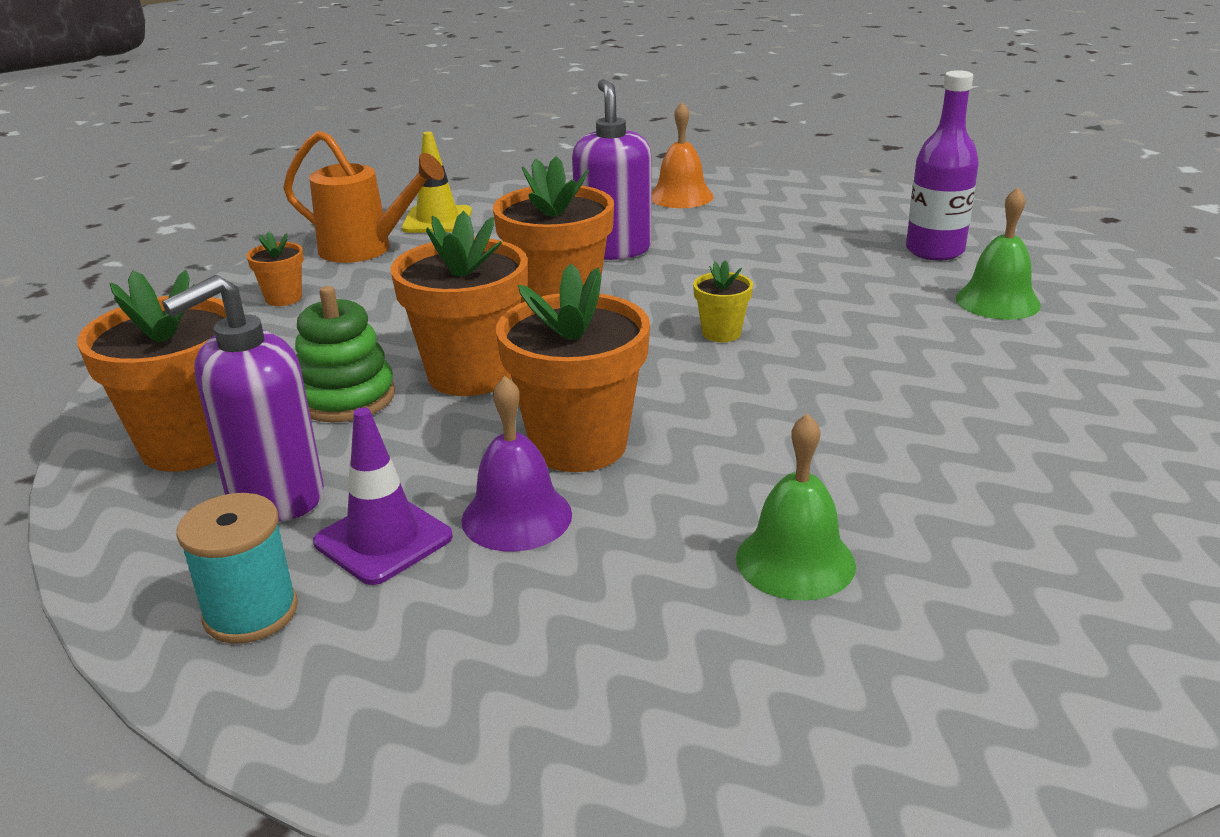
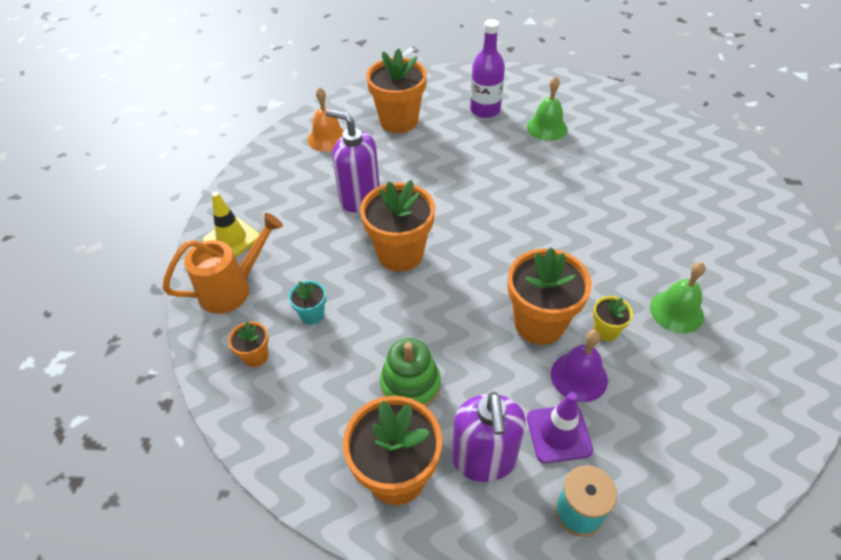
camera: 50 degrees left, 20 degrees up
orange flower pot [391,211,528,396] -> orange flower pot moved to [366,48,427,133]
yellow flower pot [693,261,753,342] -> yellow flower pot moved to [593,296,633,341]
none -> turquoise flower pot [289,281,326,325]

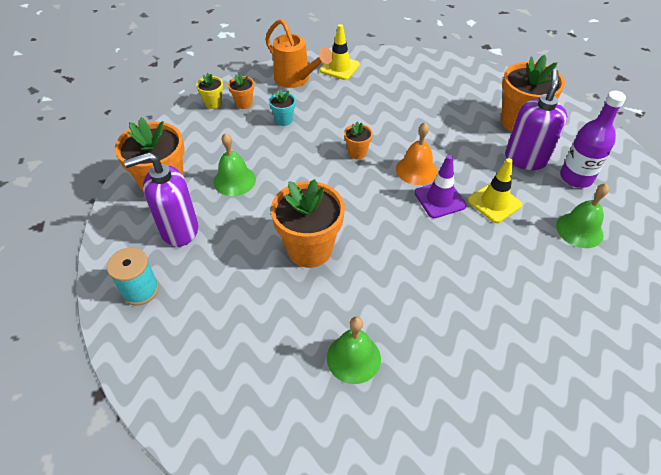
camera: 75 degrees right, 0 degrees up
orange bell [308,87,345,152] -> orange bell moved to [396,122,438,185]
purple soap dispenser [326,109,380,212] -> purple soap dispenser moved to [505,69,568,170]
orange flower pot [360,180,435,272] -> orange flower pot [344,122,373,159], size x0.48
green stacking toy [380,338,441,407] -> green bell [214,133,256,196]
purple traffic cone [527,392,593,463] -> purple traffic cone moved to [415,155,466,218]
purple bell [551,330,608,402] -> none
yellow flower pot [593,296,633,341] -> yellow flower pot moved to [196,73,223,109]
none -> yellow traffic cone [468,158,522,223]

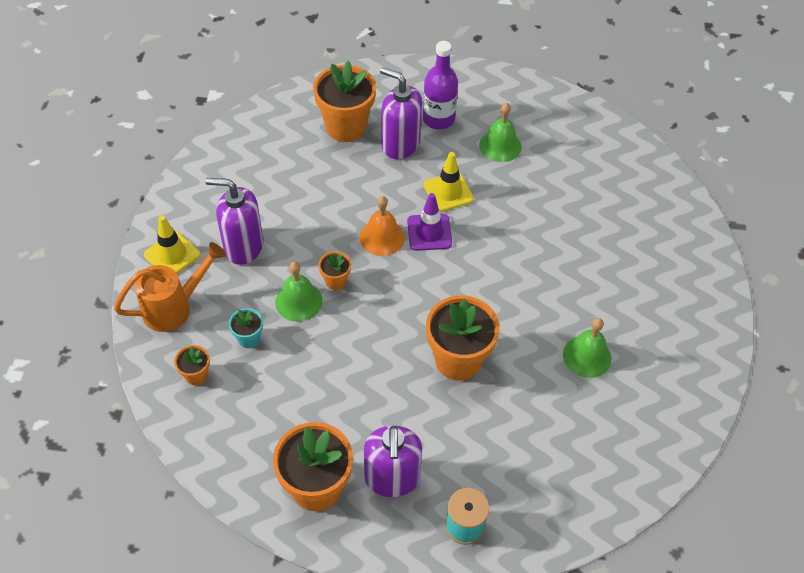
camera: 75 degrees left, 5 degrees up
yellow flower pot [196,73,223,109] -> none
green bell [214,133,256,196] -> green bell moved to [275,261,323,322]
none -> purple soap dispenser [205,178,263,265]

